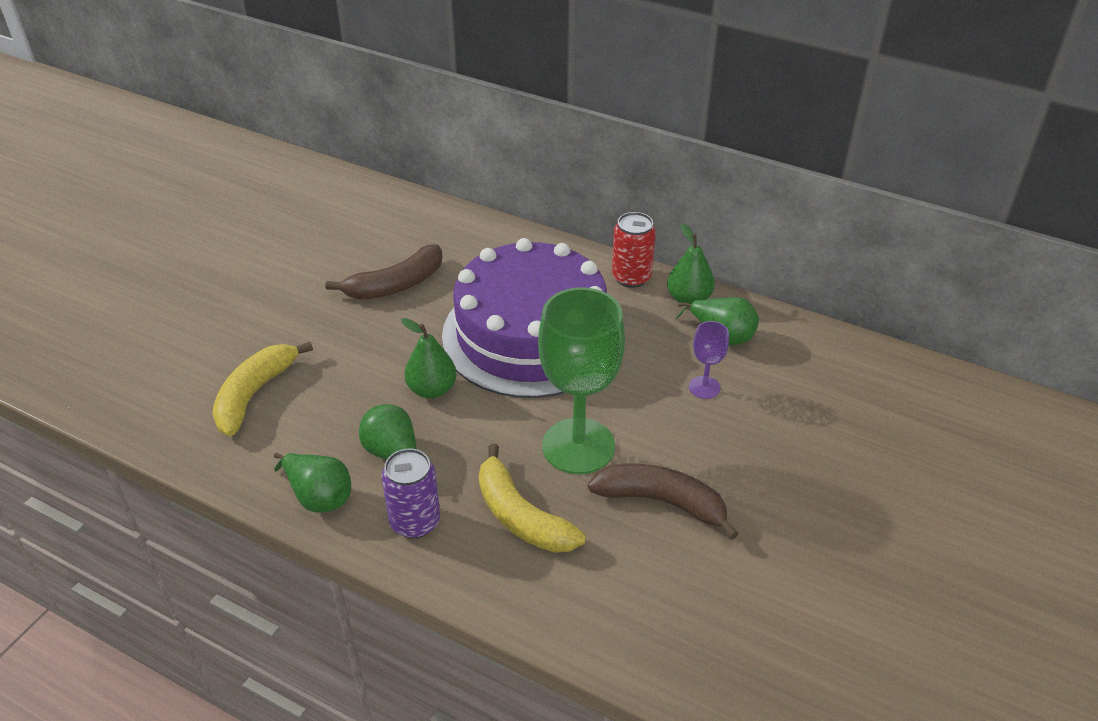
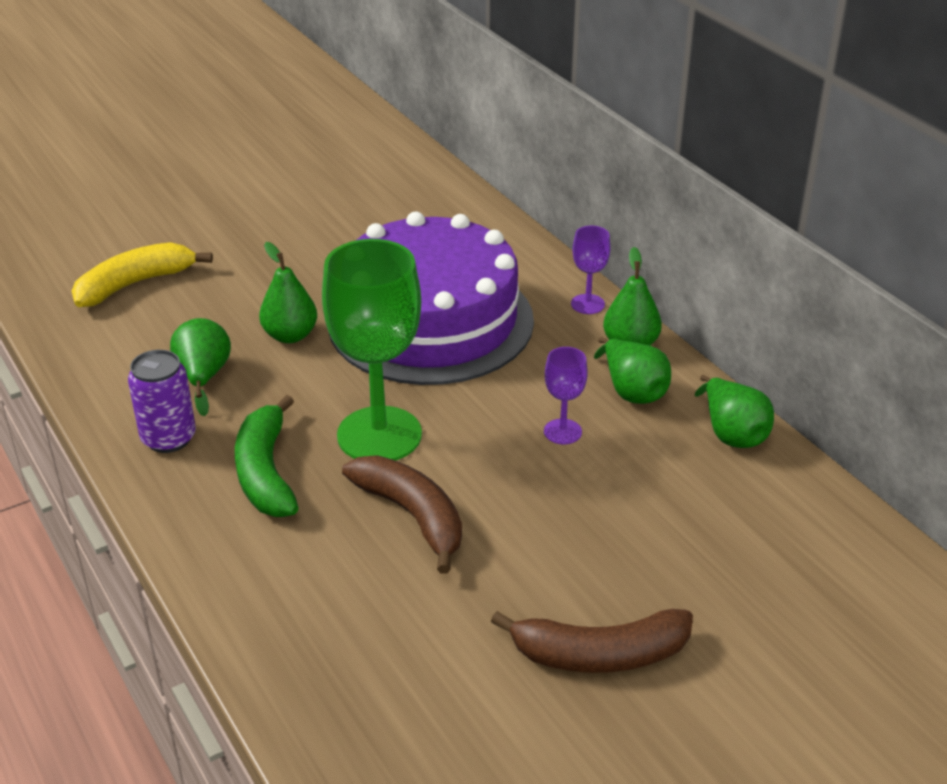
camera: 30 degrees right, 5 degrees down
green pear [274,453,351,513] -> green pear moved to [695,375,774,448]
brown banana [326,244,443,300] -> brown banana moved to [491,609,693,673]
yellow banana [479,444,586,553] -> green banana [235,395,299,517]
red can [612,212,656,288] -> purple goblet [571,226,611,314]

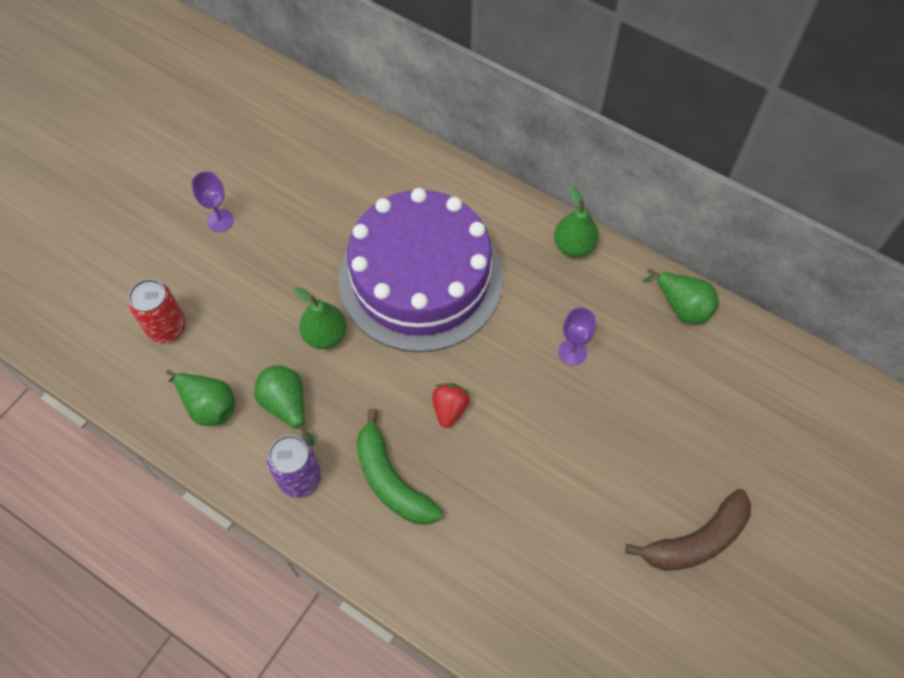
camera: 25 degrees left, 25 degrees up
yellow banana [72,242,213,307] -> red can [128,279,186,343]
green goblet [322,239,422,461] -> red strawberry [432,383,470,428]
brown banana [342,455,462,574] -> none
purple goblet [571,226,611,314] -> purple goblet moved to [191,171,234,232]
green pear [594,337,671,404] -> green pear moved to [166,370,235,426]

